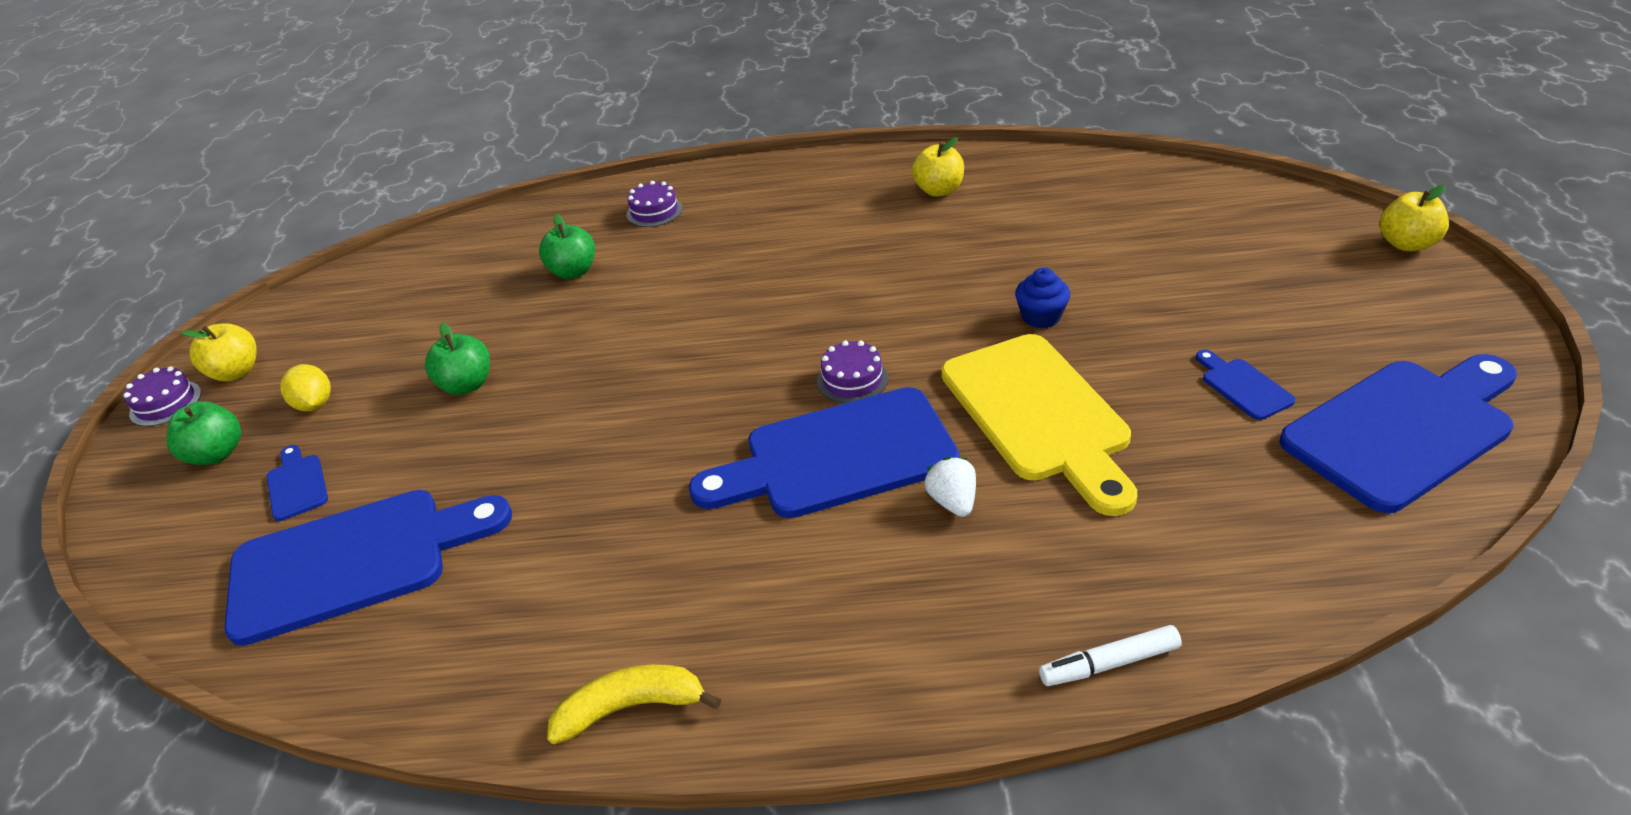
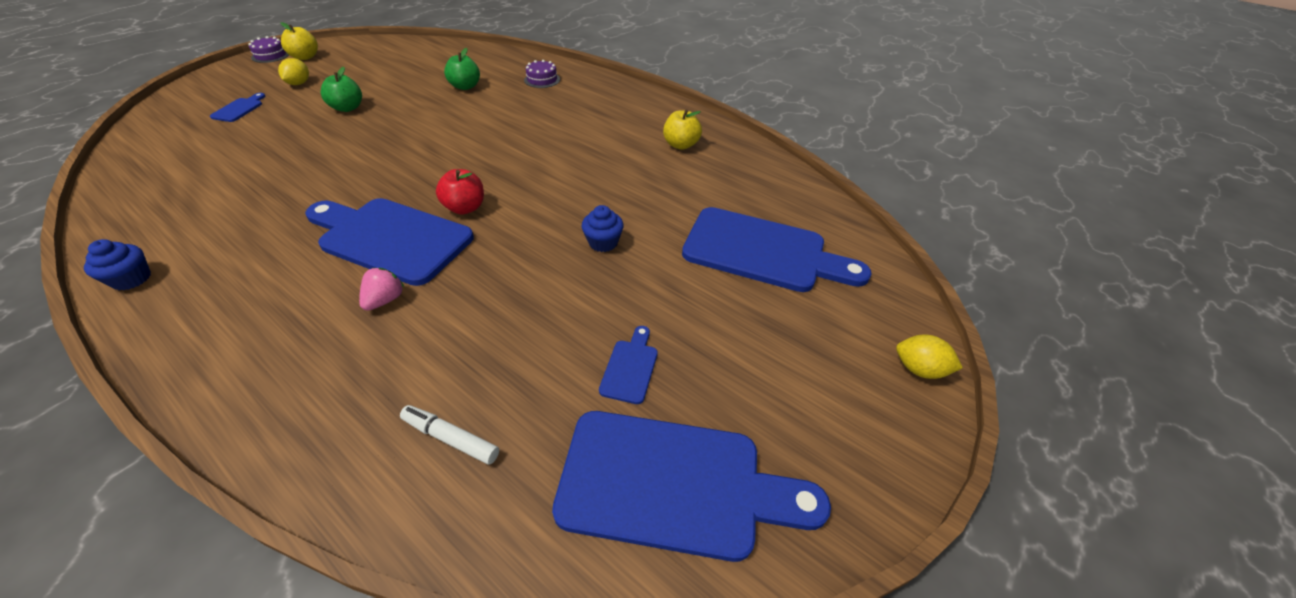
camera: 35 degrees right, 5 degrees up
green apple [166,401,241,465] -> none
blue cutting board [224,490,512,646] -> blue cutting board moved to [682,207,871,292]
yellow banana [547,665,721,744] -> blue cupcake [84,239,151,290]
purple cake [817,340,888,403] -> red apple [436,169,484,215]
white strawberry [925,457,976,517] -> pink strawberry [359,268,404,311]
yellow cutting board [941,334,1137,516] -> none
white marker [1039,625,1182,686] -> white marker moved to [400,405,499,465]
yellow apple [1380,185,1449,251] -> yellow lemon [896,335,963,379]

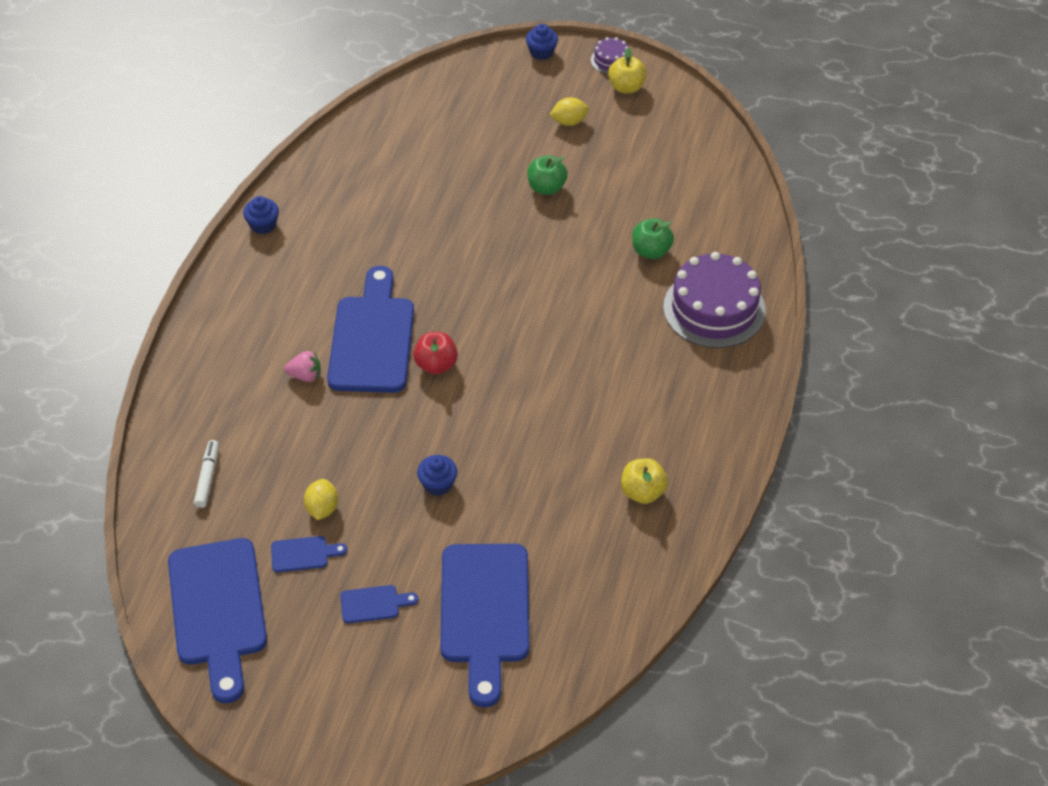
camera: 70 degrees right, 5 degrees up
blue cutting board [210,93,265,122] -> blue cutting board moved to [340,585,418,623]
purple cake [524,60,560,88] -> purple cake [663,252,766,348], size x2.16
yellow lemon [896,335,963,379] -> yellow lemon moved to [304,479,338,520]
none -> blue cupcake [526,24,558,60]

